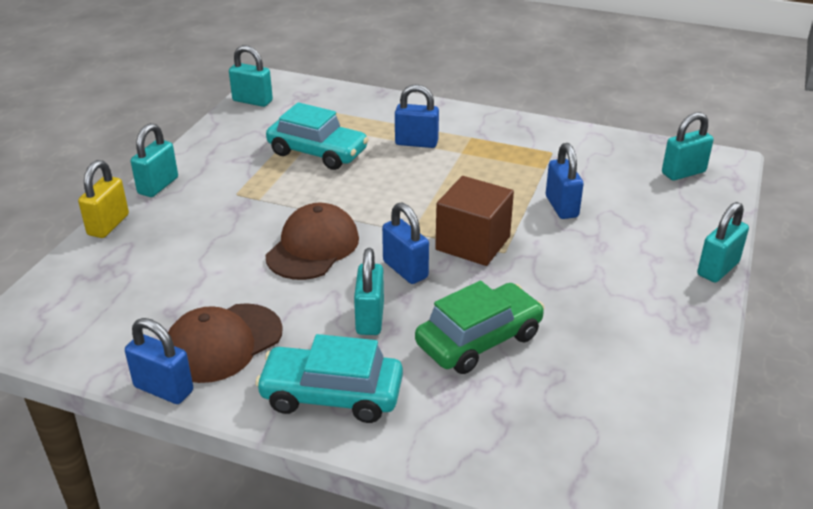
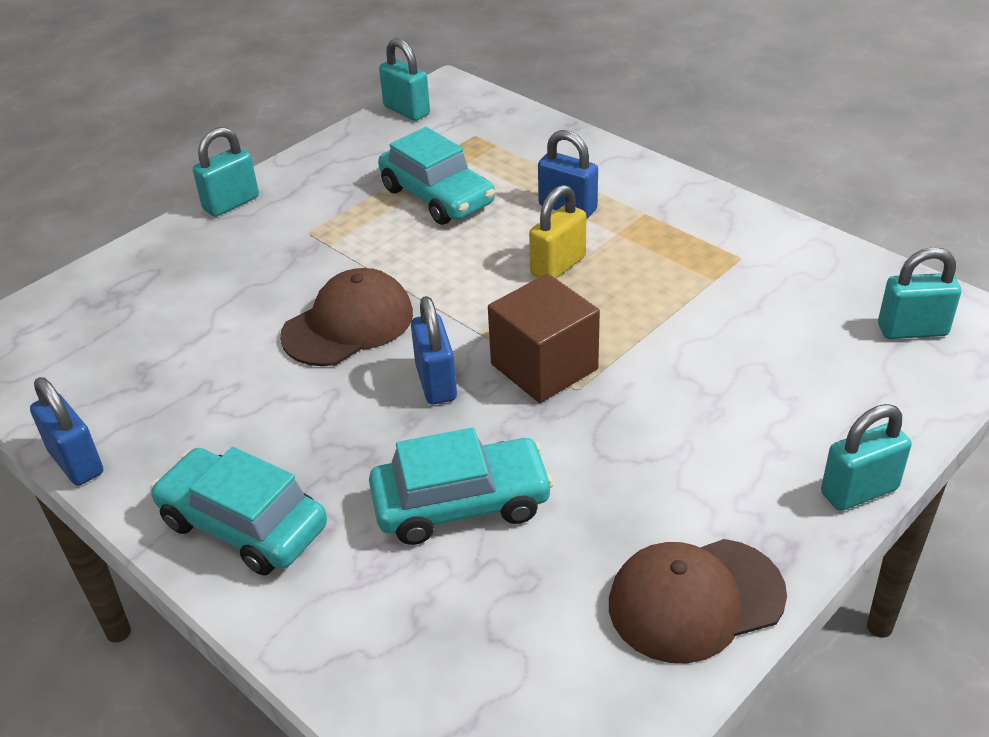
camera: 25 degrees right, 5 degrees up
yellow padlock [78,160,129,238] -> yellow padlock moved to [529,185,586,278]
brown cap [168,303,283,383] -> brown cap moved to [609,539,787,664]
turquoise padlock [354,248,384,335] -> none
green car [415,281,545,374] -> turquoise car [369,428,554,545]
blue padlock [546,143,584,219] -> none

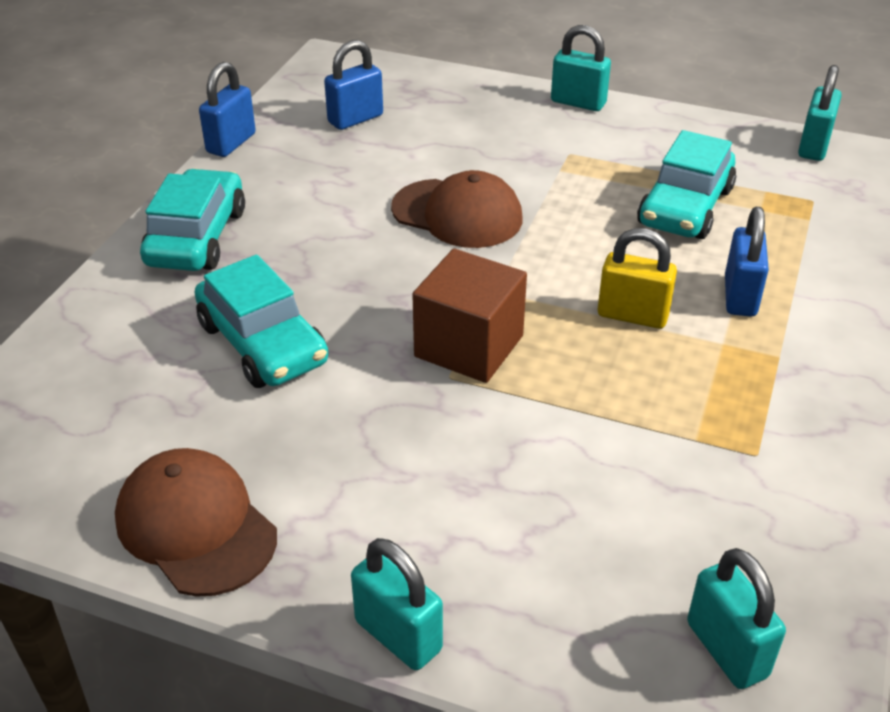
camera: 65 degrees right, 0 degrees up
blue padlock [411,296,457,404] -> blue padlock moved to [324,40,383,130]

